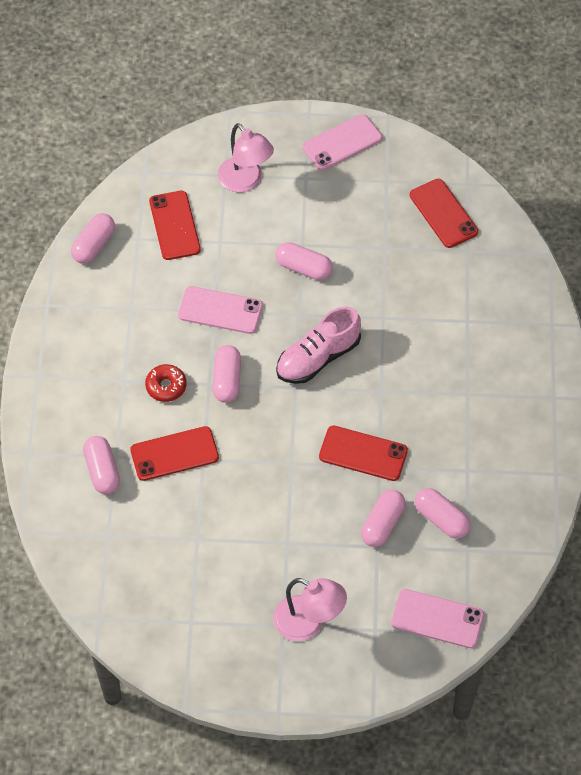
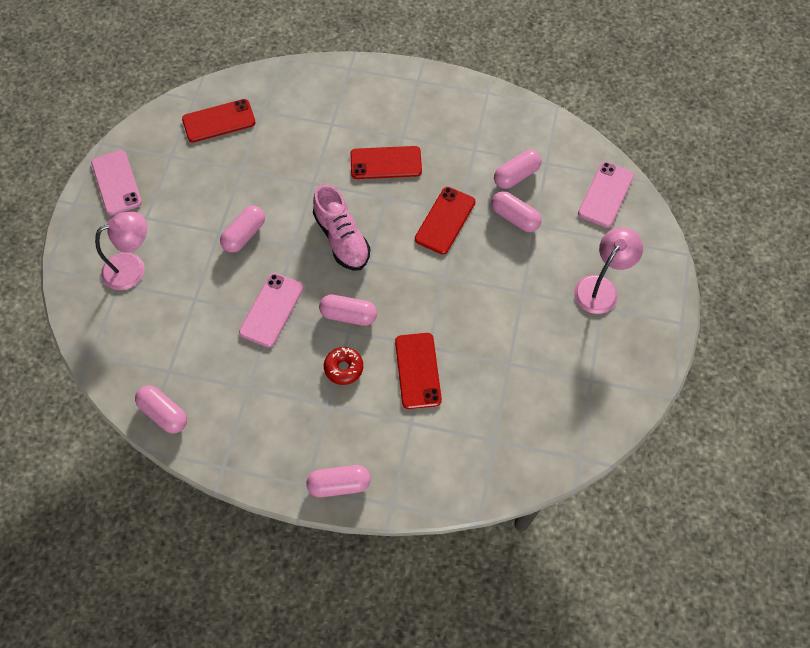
camera: 80 degrees left, 5 degrees up
pink capsule [83,436,120,494] -> pink capsule moved to [306,465,371,497]
red phone [149,191,201,260] -> red phone moved to [350,146,422,179]

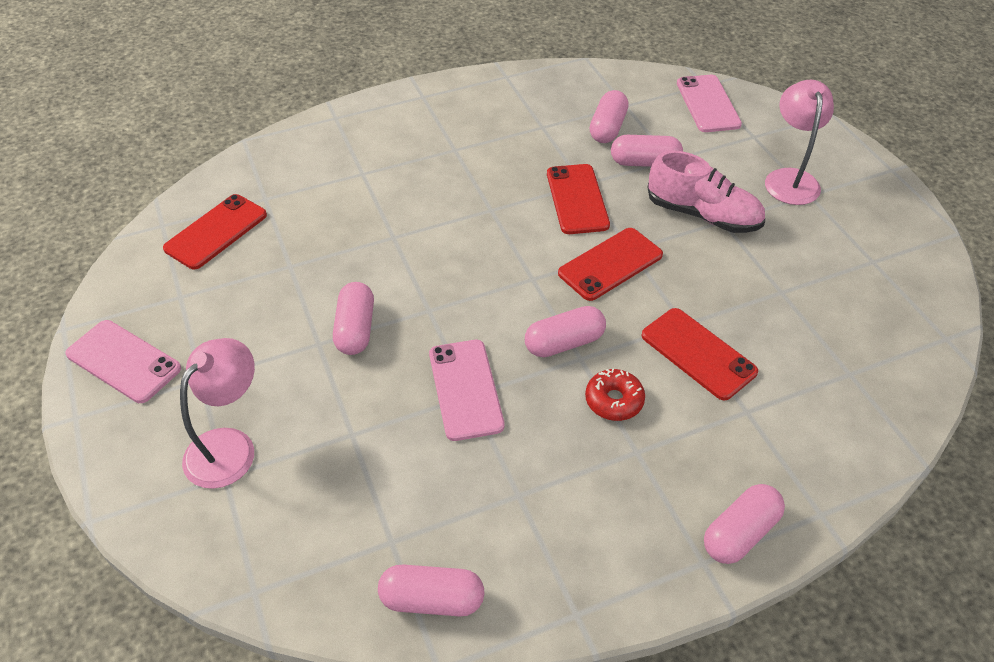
camera: 35 degrees left, 15 degrees down
pink shoe [313,184,370,271] -> pink shoe moved to [647,150,765,233]
red phone [350,146,422,179] -> red phone moved to [558,228,663,301]

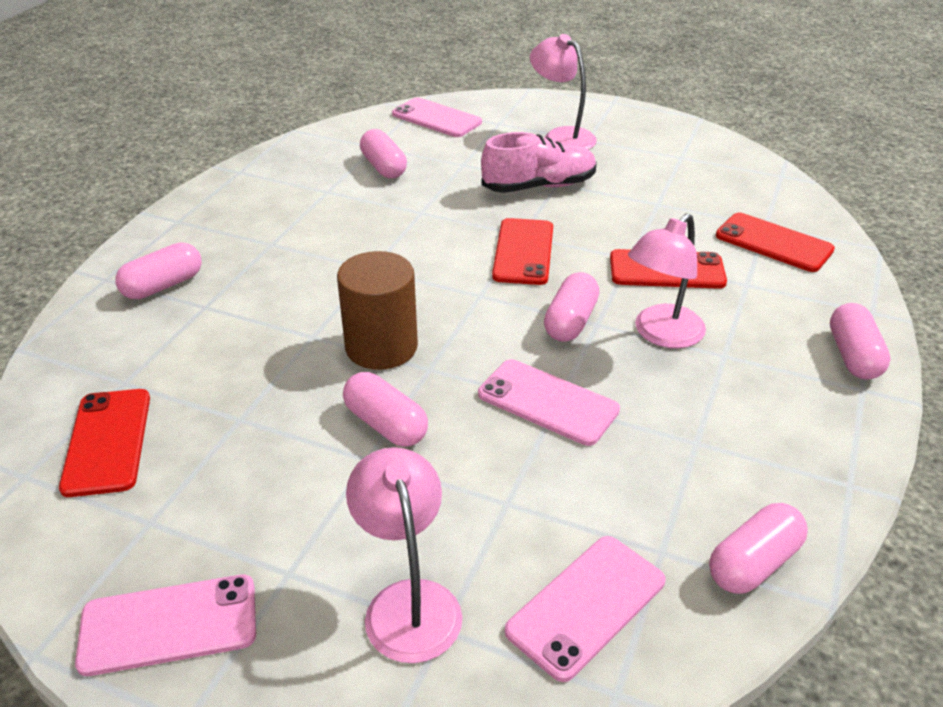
camera: 45 degrees left, 10 degrees down
red phone [547,164,610,234] -> red phone moved to [716,213,835,272]
red donut [585,368,645,421] -> pink lamp [628,213,706,348]
pink capsule [611,135,683,167] -> pink capsule moved to [115,243,202,299]
none -> brown cylinder [337,251,418,370]
none -> pink phone [505,536,666,682]

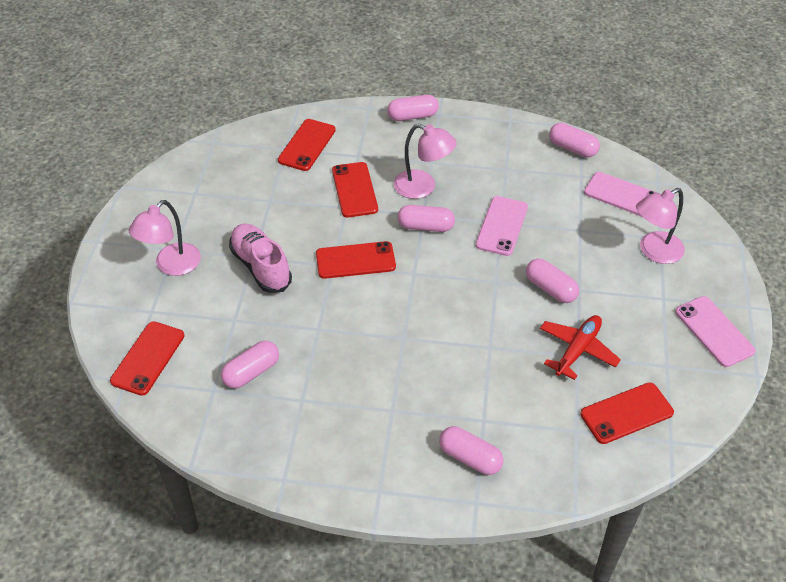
camera: 105 degrees left, 10 degrees up
brown cylinder [337,251,418,370] -> none
pink capsule [343,372,428,447] -> pink capsule turned 75 degrees counterclockwise [526,259,579,303]
pink phone [392,97,482,137] -> red phone [110,321,184,396]
none -> red plane [540,315,621,380]

